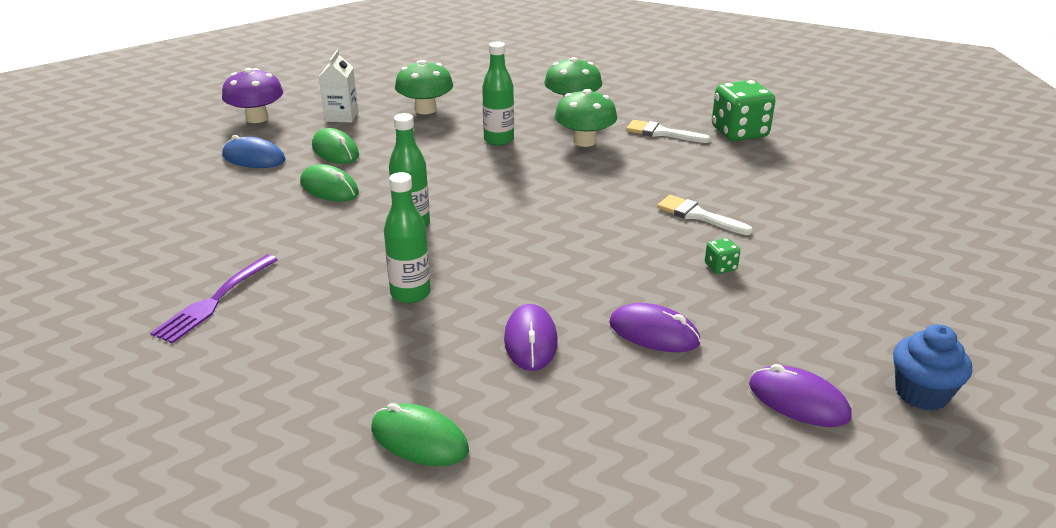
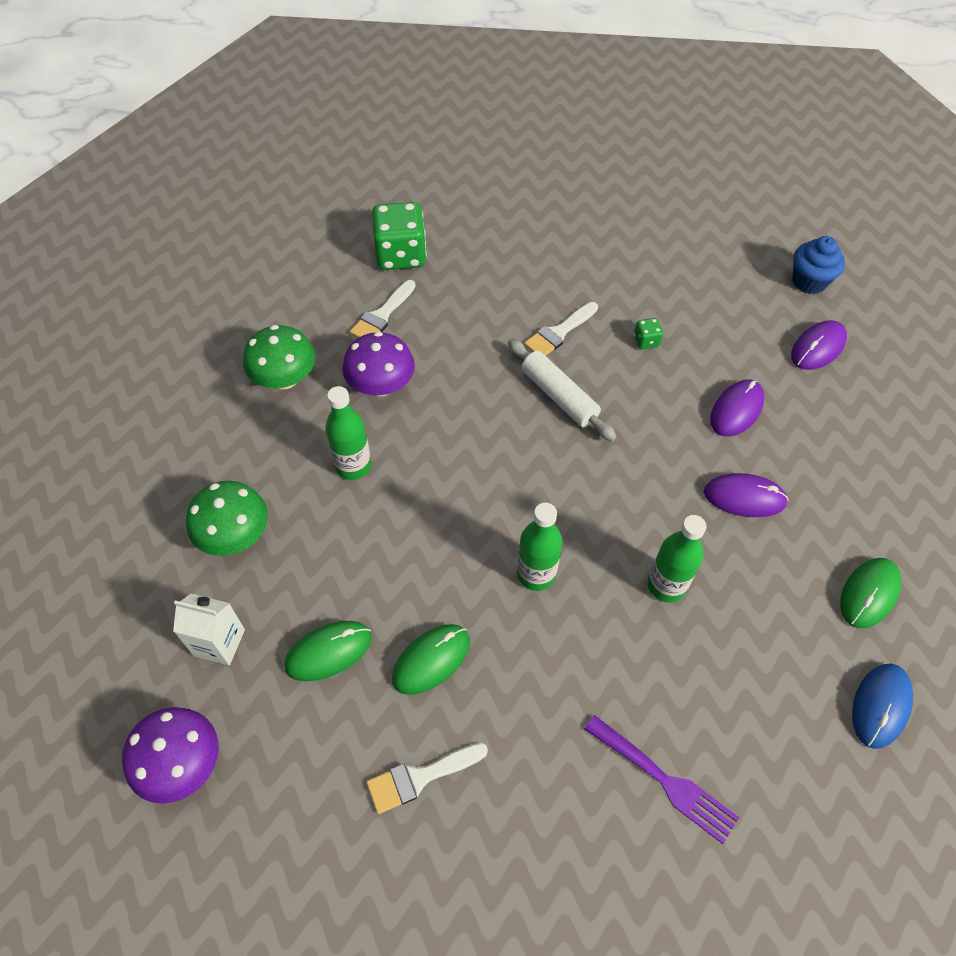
camera: 80 degrees left, 25 degrees up
blue mouse [222,135,285,168] -> blue mouse moved to [852,663,913,749]
green mushroom [555,89,617,147] -> purple mushroom [342,331,415,396]
none -> white brush [366,743,488,814]
none -> white rolling pin [508,339,616,441]

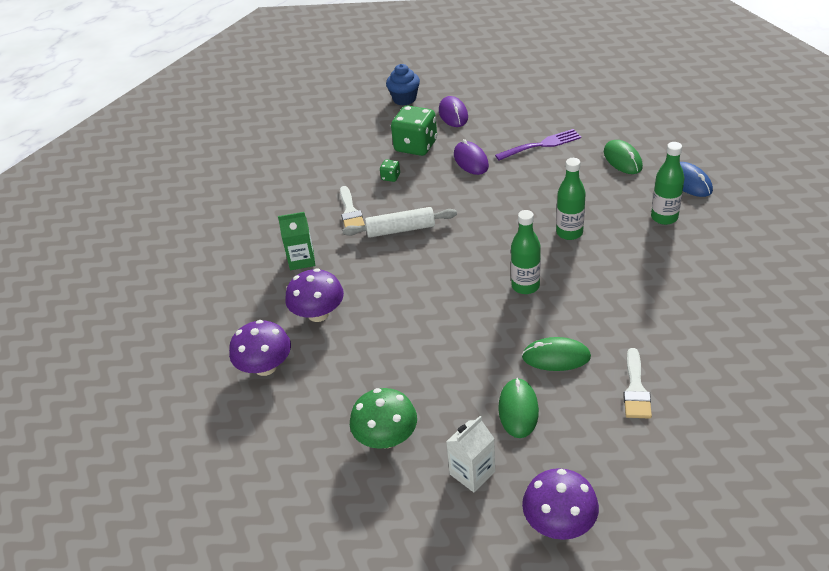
camera: 55 degrees left, 15 degrees down
green mushroom [243,325,315,389] -> purple mushroom [229,320,291,376]
green bottle [325,386,371,480] -> green bottle moved to [651,142,684,225]
white brush [350,280,416,338] -> none
green dice [372,202,427,270] -> green dice moved to [391,105,437,156]
green mouse [392,624,470,695] -> green mouse turned 75 degrees counterclockwise [522,337,591,371]
purple fork [584,715,739,844] -> purple fork moved to [495,129,581,160]
purple mouse [704,473,788,517] -> none
none -> green carton [278,212,315,270]

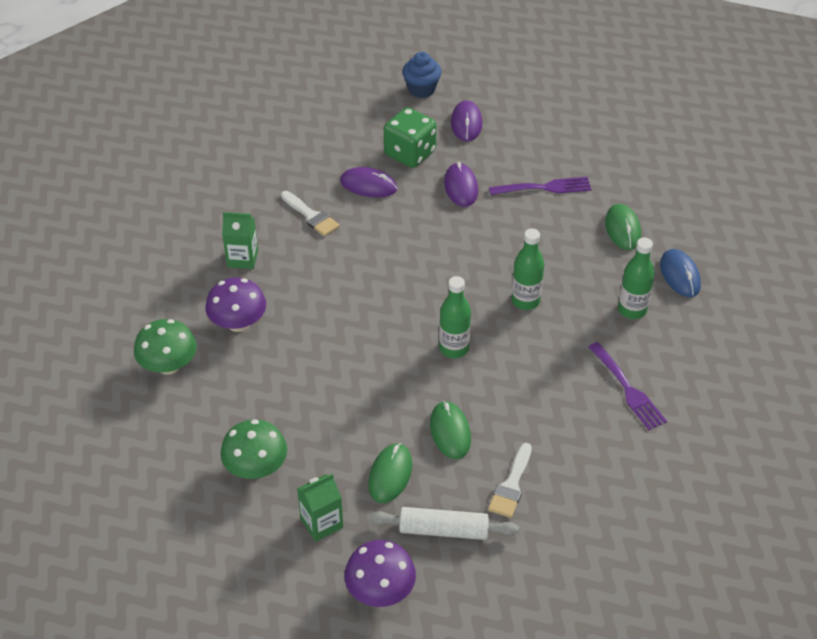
camera: 10 degrees right, 5 degrees up
purple mushroom [229,320,291,376] -> green mushroom [134,319,197,375]
white brush [340,186,365,227] -> white brush turned 45 degrees counterclockwise [281,191,340,236]
white rolling pin [343,207,457,238] -> white rolling pin moved to [370,507,519,540]
green dice [380,159,400,182] -> purple mouse [340,167,397,197]
white carton [446,416,495,492] -> green carton [297,474,343,542]
green mouse [522,337,591,371] -> green mouse turned 60 degrees clockwise [430,401,471,459]
none -> purple fork [588,342,667,430]

